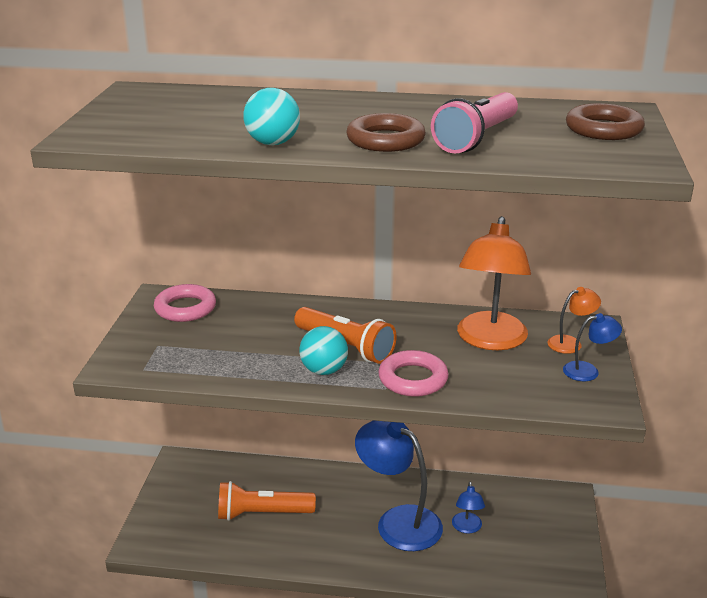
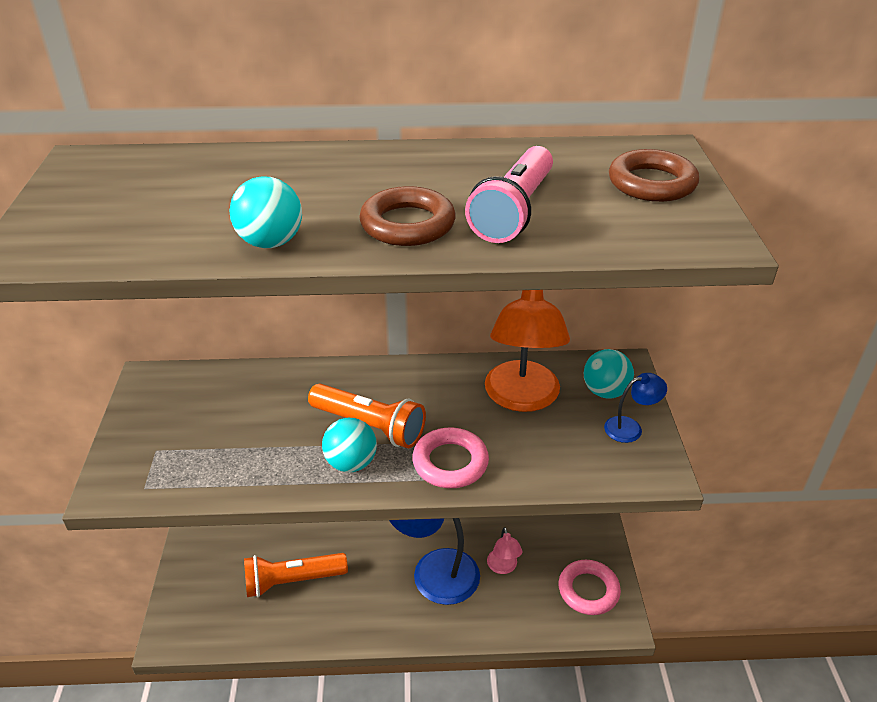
camera: 10 degrees left, 10 degrees up
pink ring [154,284,216,322] -> pink ring moved to [559,560,621,615]
blue lamp [452,482,485,534] -> pink lamp [487,527,522,574]
orange lamp [548,287,601,354] -> turquoise ball [584,349,634,398]

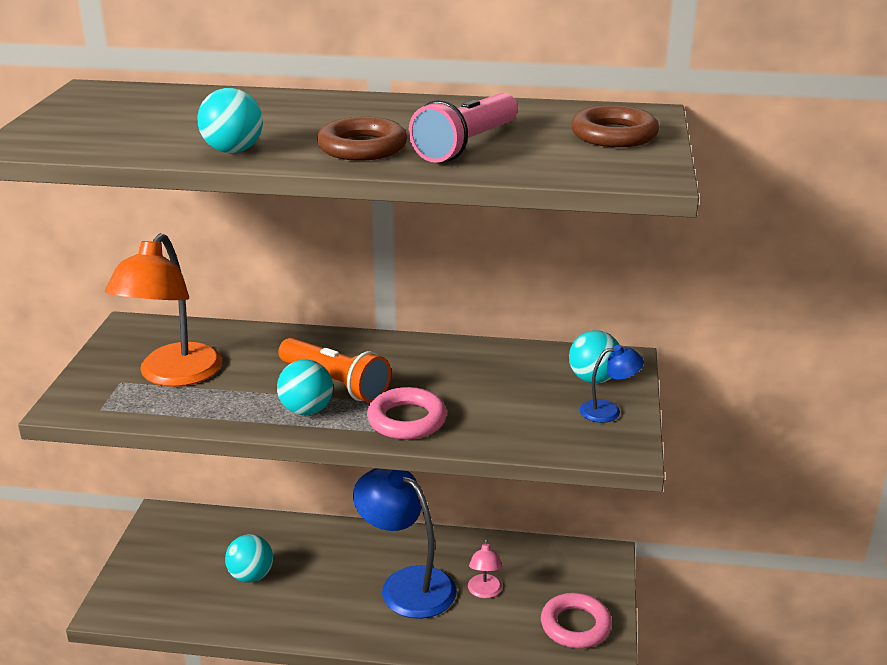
camera: 10 degrees right, 10 degrees down
orange flashlight [244,553,348,597] -> turquoise ball [225,534,273,583]
orange lamp [485,290,570,412] -> orange lamp moved to [105,233,222,387]

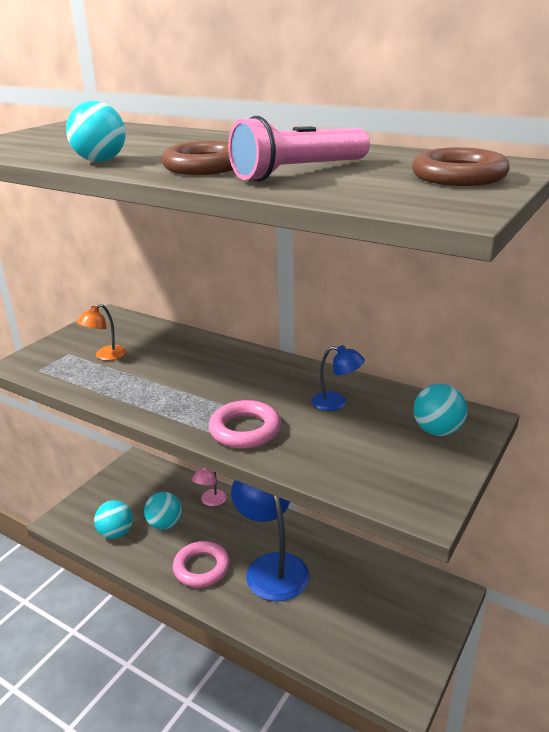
camera: 25 degrees right, 0 degrees up
orange lamp [105,233,222,387] -> orange lamp [77,304,126,361], size x0.47
turquoise ball [277,360,333,415] -> turquoise ball moved to [94,500,133,539]
orange flashlight [278,338,391,403] -> none
pink lamp [468,539,502,598] -> pink lamp moved to [192,468,227,506]
pink ring [541,593,612,648] -> pink ring moved to [173,541,230,588]
blue lamp [580,345,644,423] -> blue lamp moved to [312,345,365,411]

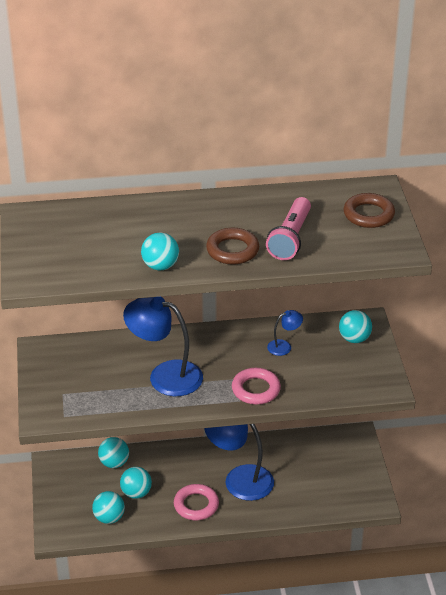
camera: 40 degrees left, 10 degrees up
orange lamp [77,304,126,361] -> none
pink lamp [192,468,227,506] -> none
none -> turquoise ball [98,437,129,468]
none -> blue lamp [123,297,203,396]

